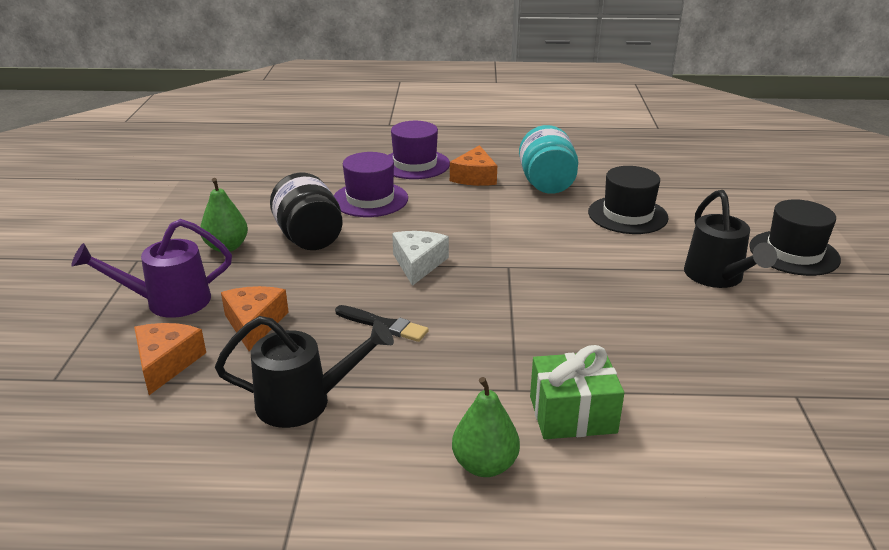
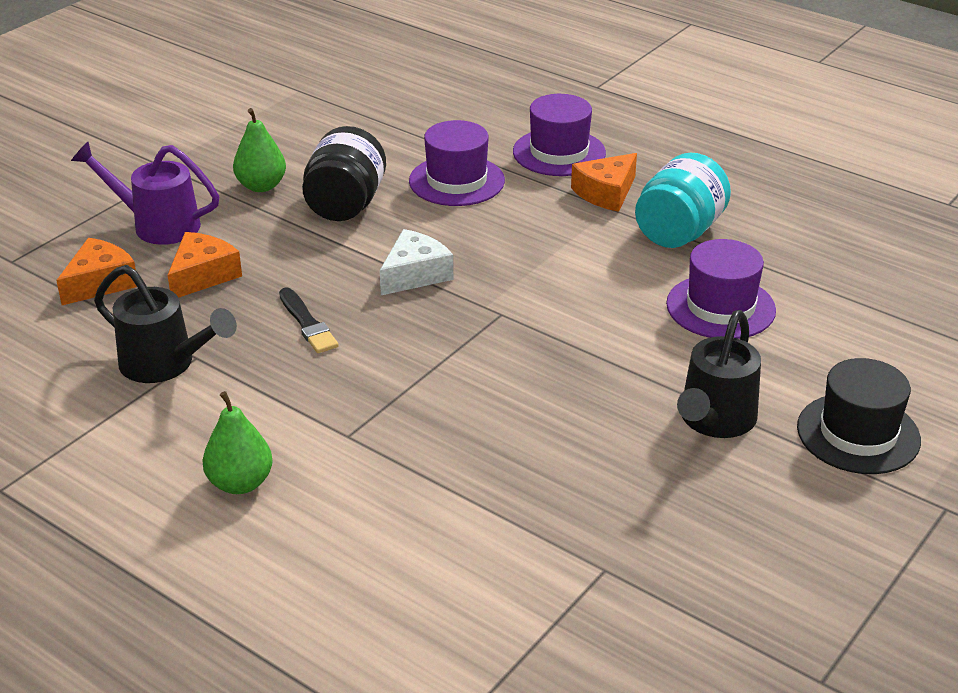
camera: 35 degrees right, 5 degrees up
green gift [530,345,624,439] -> none
black hat [588,166,668,234] -> purple hat [666,239,776,339]

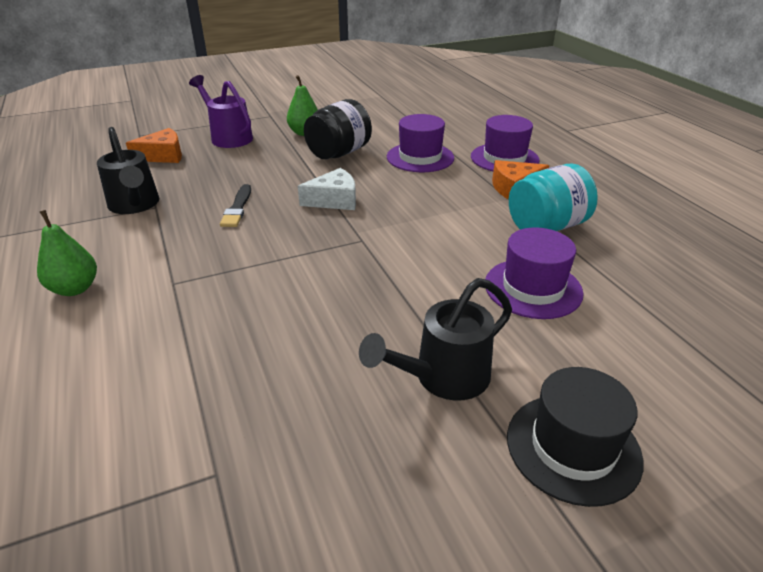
camera: 30 degrees right, 0 degrees up
orange cheese [168,232,242,298] -> none

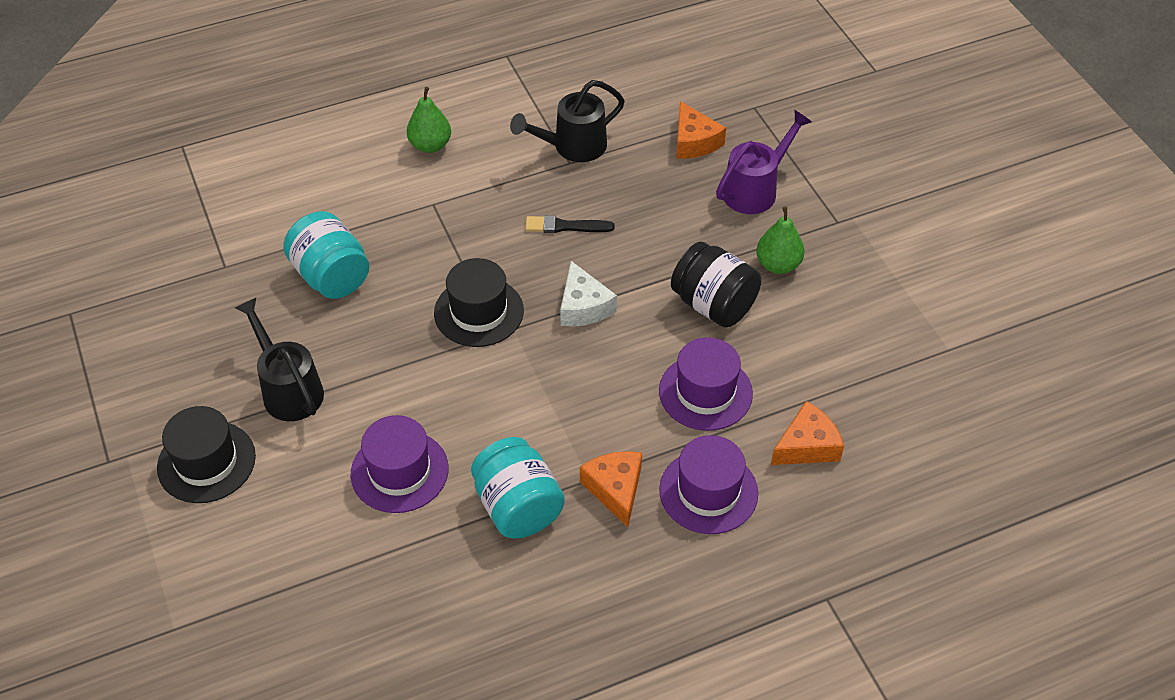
camera: 90 degrees right, 15 degrees up
none -> turquoise jar [283,211,369,299]
none -> black hat [434,258,524,347]
none -> orange cheese [771,401,844,465]

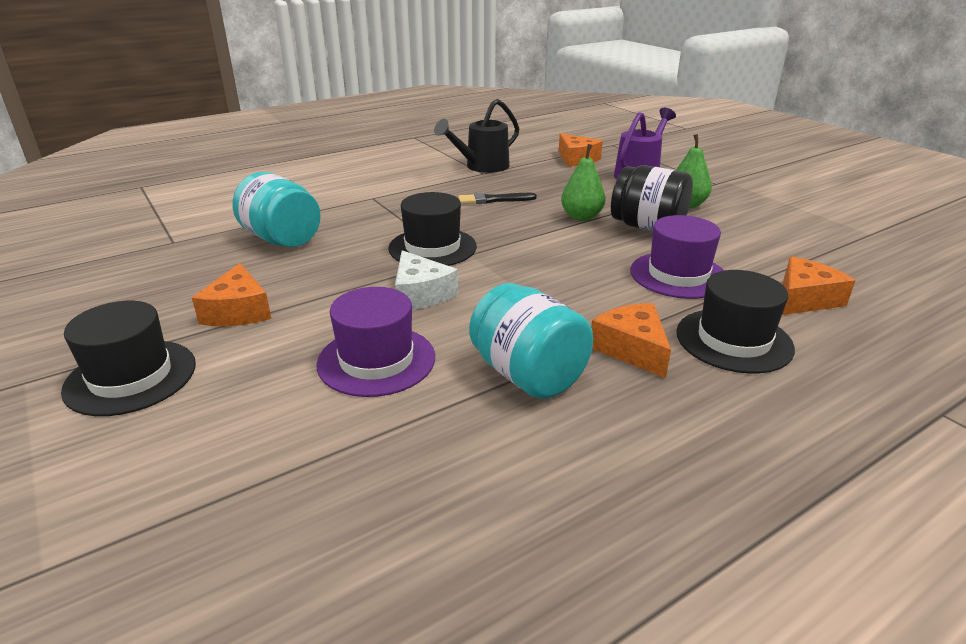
camera: 10 degrees left, 20 degrees down
black watering can [235,298,324,421] -> orange cheese [192,263,271,326]
green pear [407,87,451,153] -> green pear moved to [561,144,606,221]
white cheese [560,261,617,326] -> white cheese moved to [395,250,458,310]
purple hat [659,435,758,534] -> black hat [676,270,795,373]

